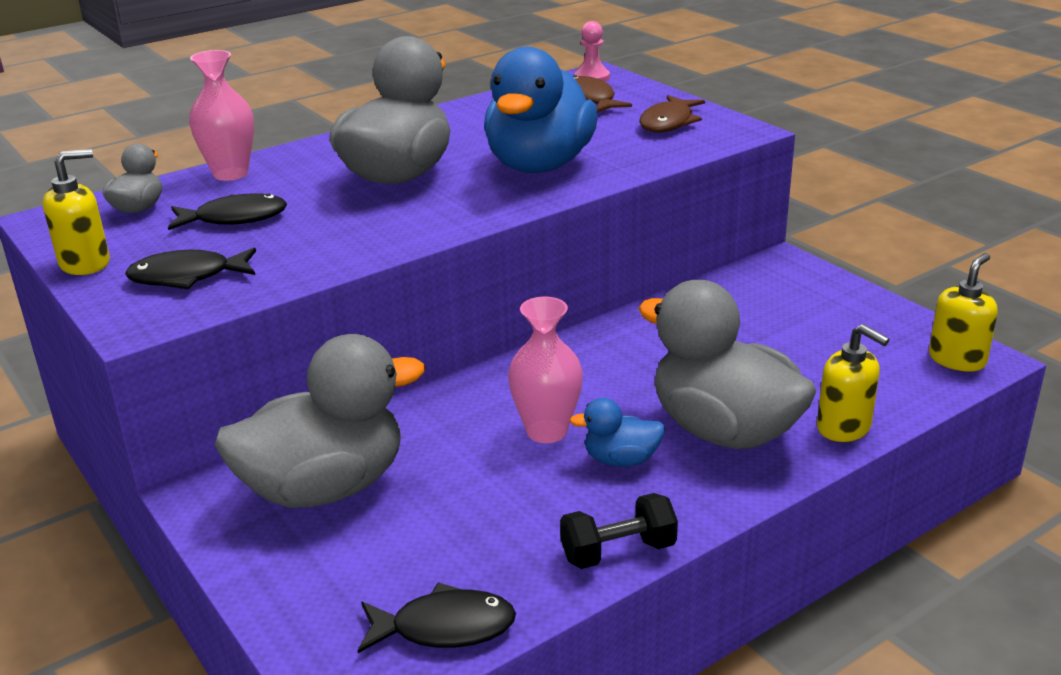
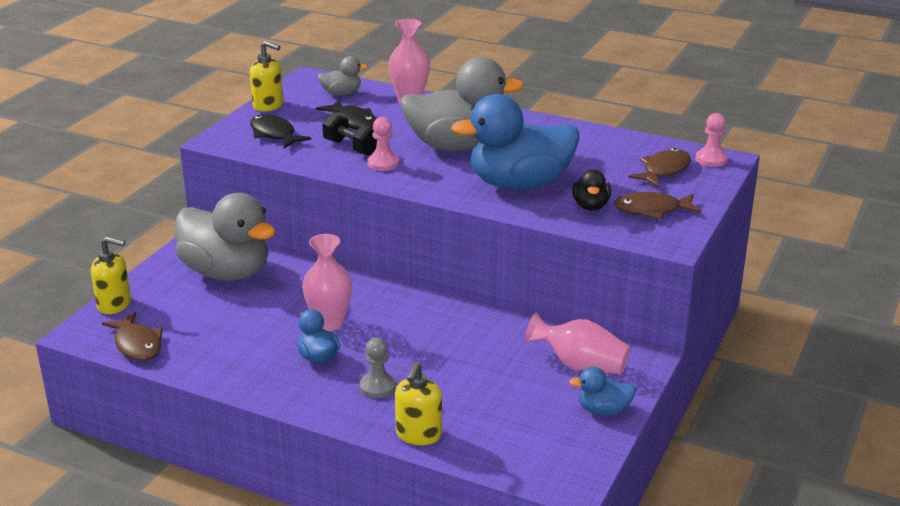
camera: 60 degrees right, 0 degrees up
black fish [358,582,516,653] -> brown fish [102,312,163,361]
black dumbbell [560,493,678,569] -> black dumbbell moved to [322,113,377,156]
grey duck [638,280,816,449] -> grey pawn [360,338,396,398]
yellow soap dispenser [929,253,998,372] -> yellow soap dispenser moved to [91,237,131,314]
none -> pink pawn [368,117,399,171]
none -> pink vase [525,313,630,374]
none -> blue duck [569,367,636,416]
none -> black duck [572,169,611,211]

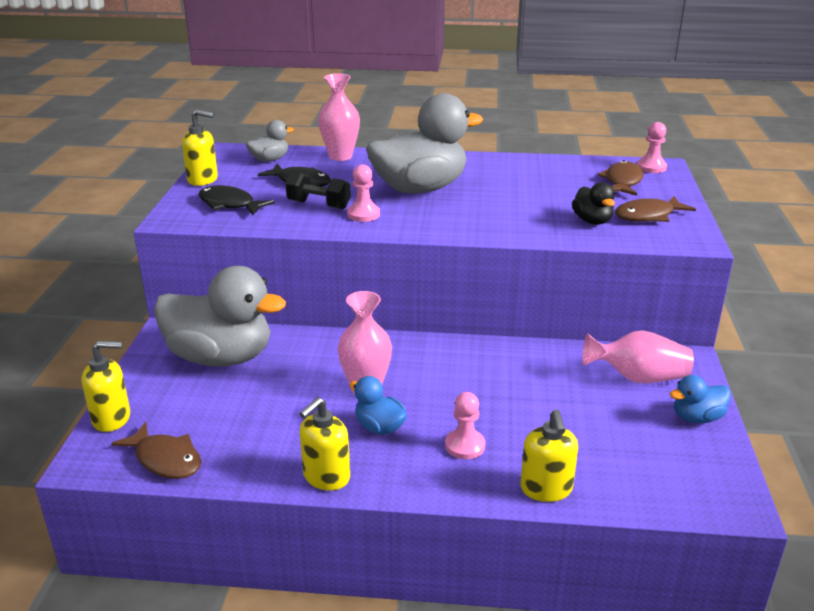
camera: 20 degrees left, 0 degrees up
grey pawn [360,338,396,398] -> pink pawn [445,392,485,459]
blue duck [451,94,579,190] -> none
none -> yellow soap dispenser [300,397,350,491]

